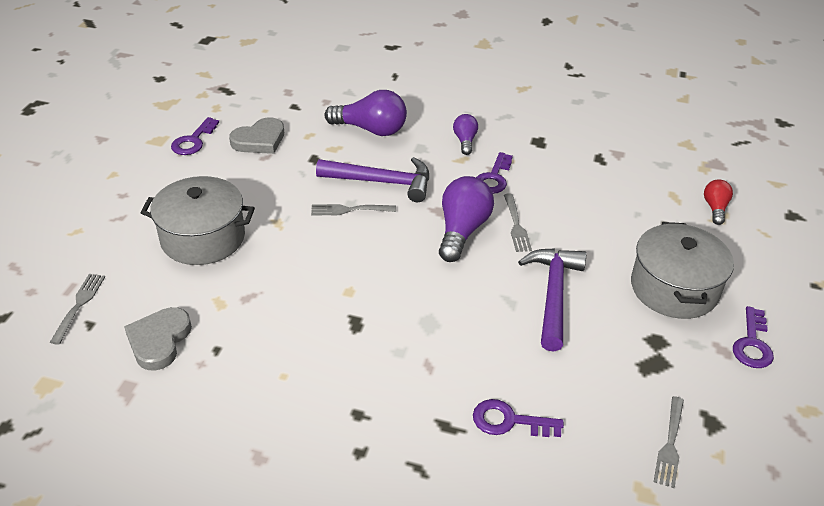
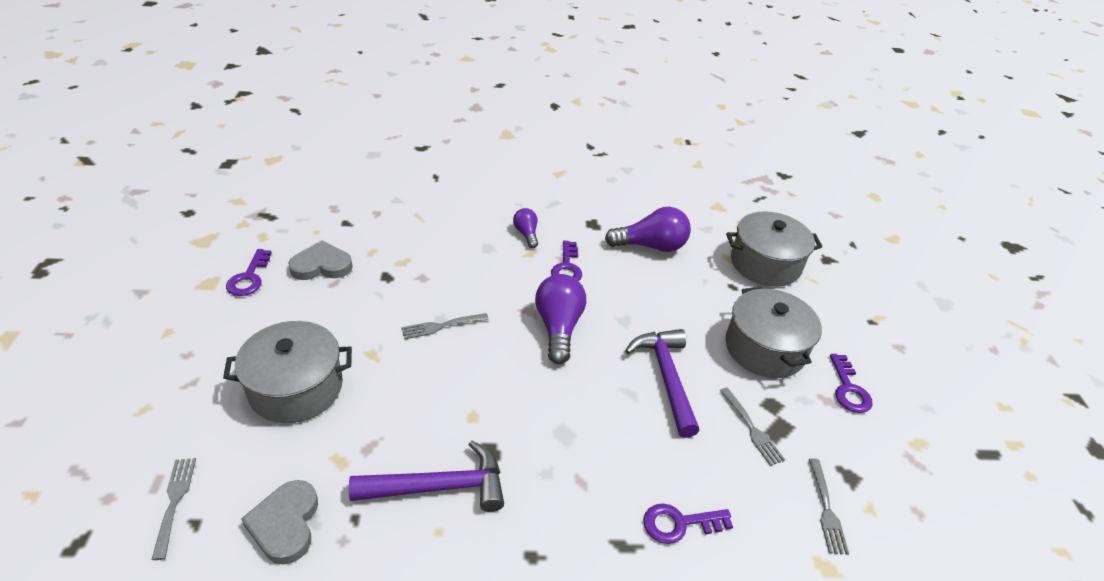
camera: 20 degrees left, 0 degrees up
grey heart [229,117,284,154] -> grey heart turned 135 degrees counterclockwise [288,240,353,280]
purple hammer [316,157,429,202] -> purple hammer moved to [349,440,504,512]
purple light bulb [325,90,407,136] -> purple light bulb moved to [605,207,691,252]
grey fork [504,194,532,252] -> grey fork moved to [720,387,785,466]
red light bulb [704,179,733,225] -> grey pot [726,211,822,287]

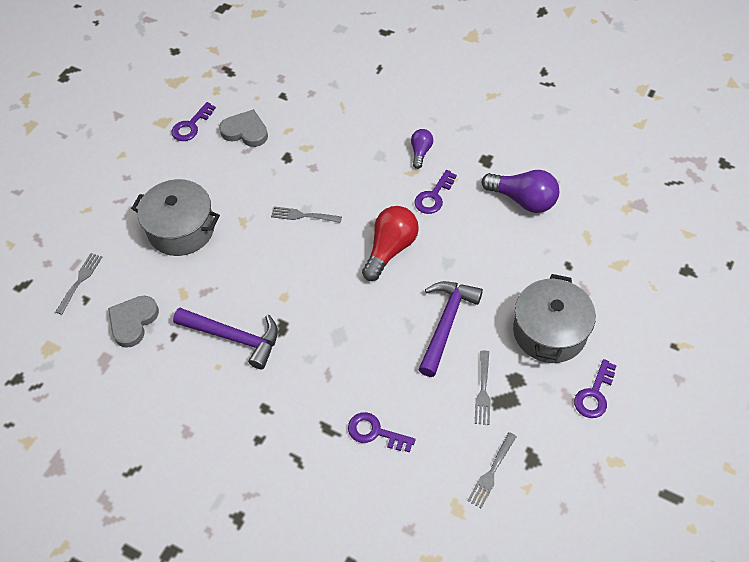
camera: 35 degrees right, 15 degrees up
purple light bulb [535,274,586,364] -> red light bulb [362,206,419,281]
grey pot [726,211,822,287] -> none

